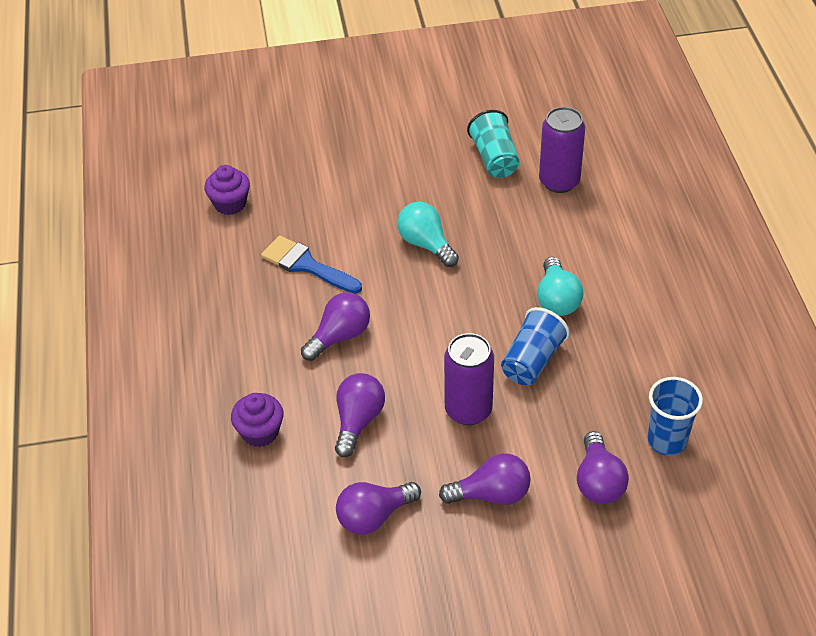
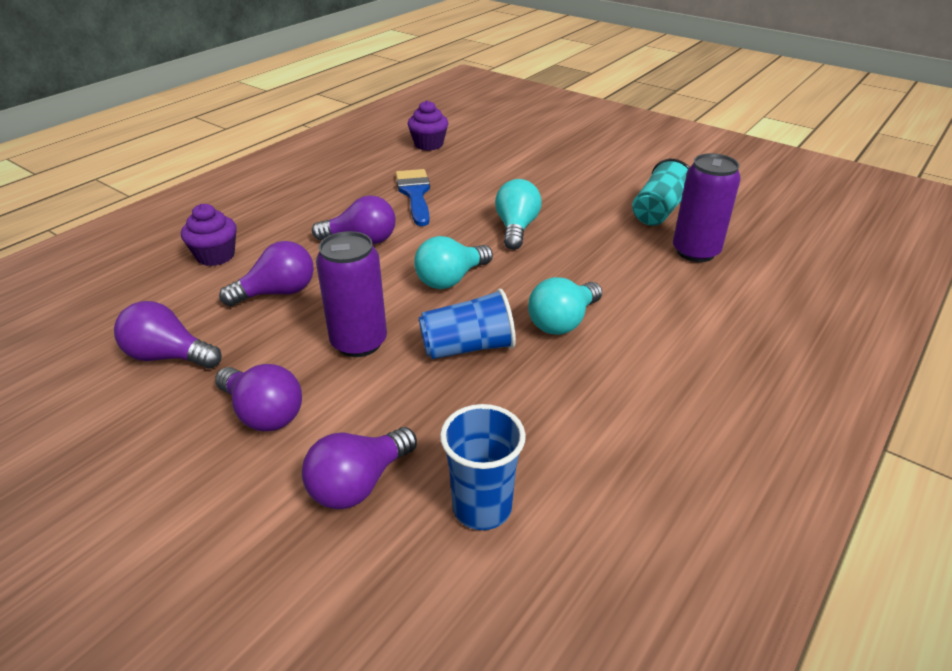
camera: 45 degrees right, 10 degrees down
none -> turquoise light bulb [414,236,493,289]

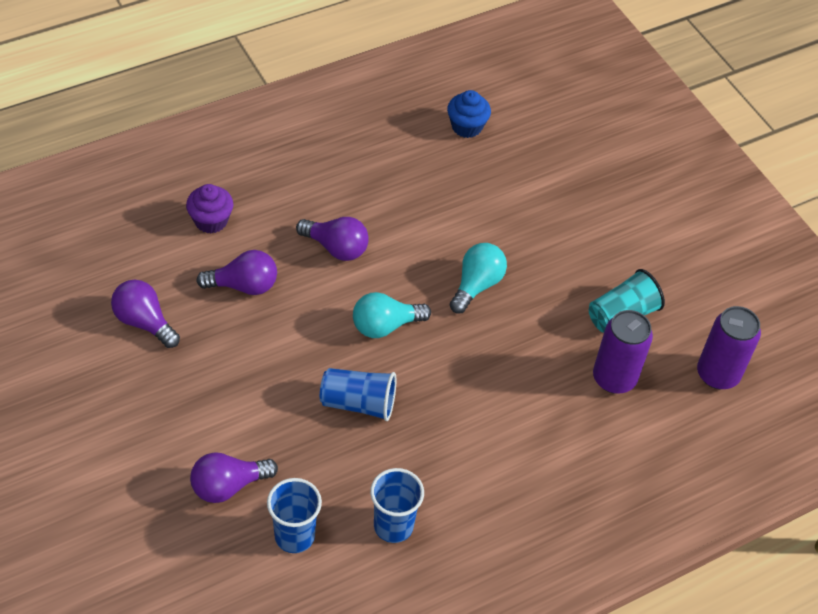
camera: 20 degrees right, 15 degrees up
purple light bulb [215,364,302,431] -> none
purple can [316,231,387,357] -> purple can moved to [697,306,761,389]
blue brush [396,169,430,226] -> none
purple cupcake [408,100,448,151] -> blue cupcake [447,90,491,138]
turquoise light bulb [528,277,602,335] -> none
none -> blue cup [370,468,424,543]

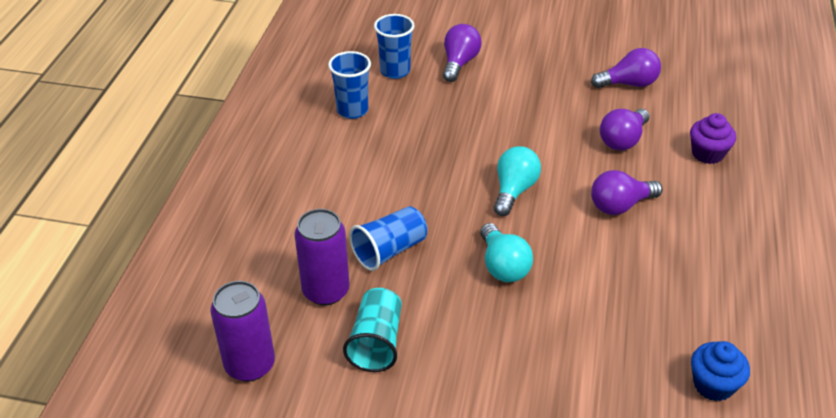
camera: 135 degrees right, 10 degrees down
blue cup [320,368,396,421] -> blue cup moved to [349,206,427,271]

